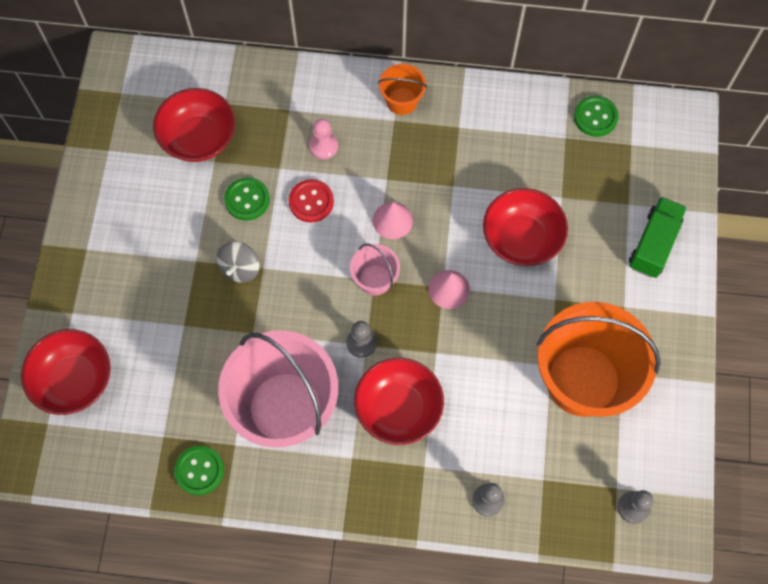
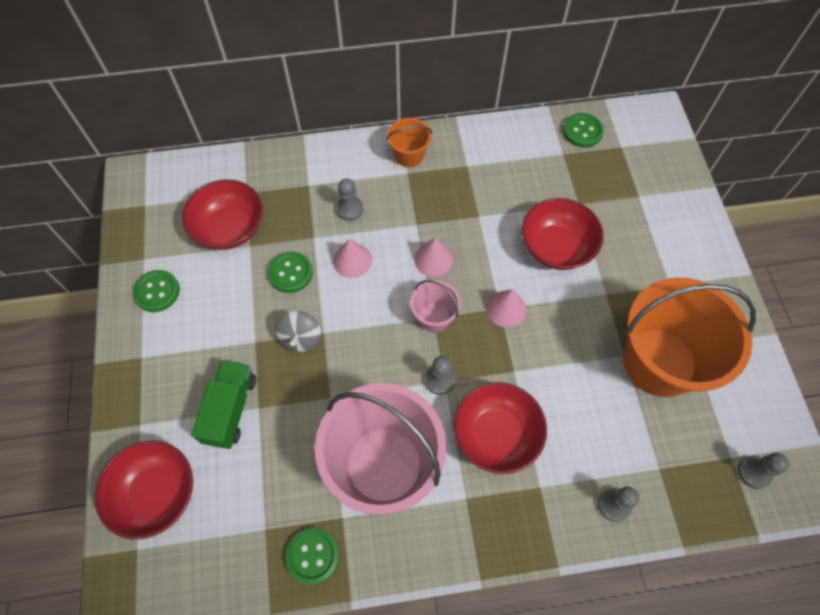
camera: 15 degrees left, 5 degrees down
red button [289,179,334,223] -> pink cone [333,239,372,278]
pink pawn [310,118,338,159] -> grey pawn [336,179,363,221]
green truck [629,197,687,278] -> green truck moved to [191,360,256,449]
none -> green button [133,270,180,312]

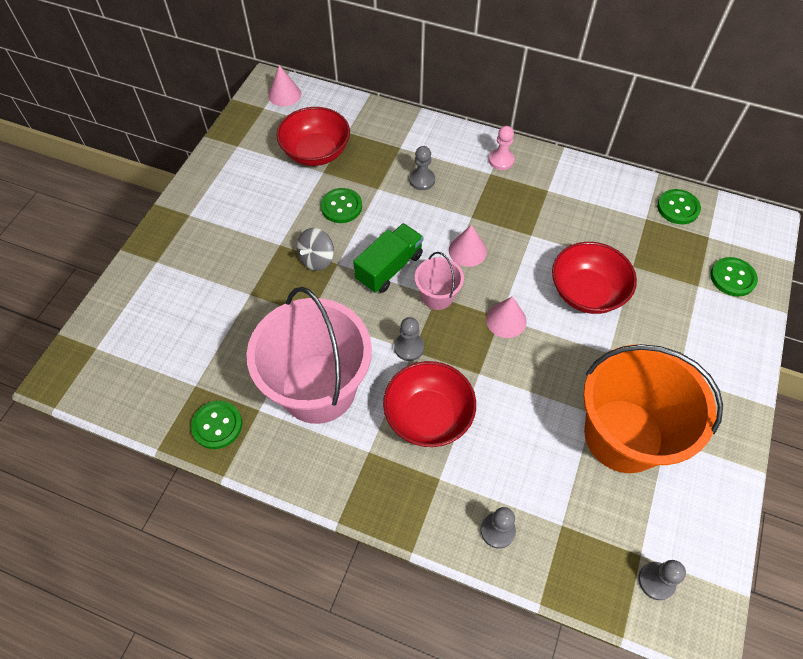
camera: 30 degrees right, 5 degrees down
red bowl [95,440,193,540] -> none
green button [133,270,180,312] -> green button moved to [710,257,758,297]
green truck [191,360,256,449] -> green truck moved to [353,223,423,293]
pink cone [333,239,372,278] -> pink cone moved to [268,65,301,107]
orange bucket [387,118,432,167] -> pink pawn [489,126,515,170]

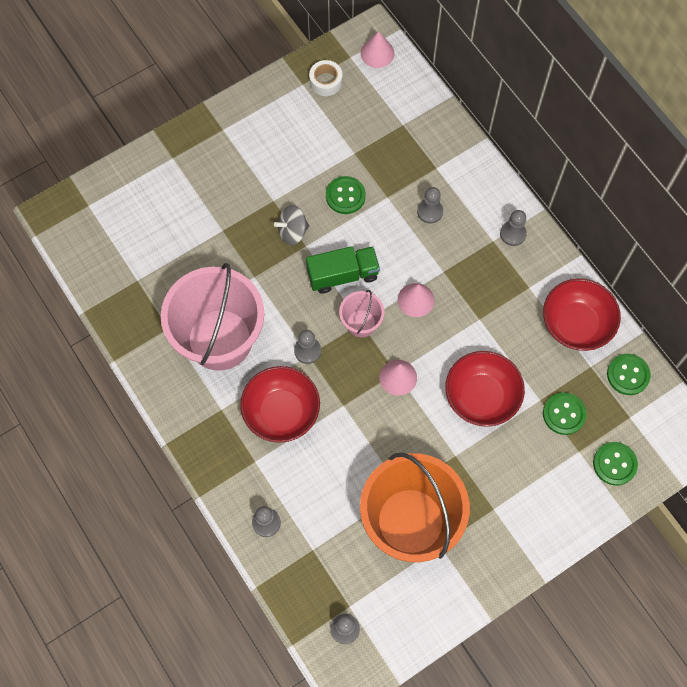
camera: 35 degrees right, 10 degrees up
green button [191,400,242,449] -> green button moved to [543,392,587,435]
red bowl [277,107,350,166] -> red bowl moved to [543,278,621,351]
pink pawn [489,126,515,170] -> grey pawn [500,210,527,246]
none -> white tape [309,60,342,96]

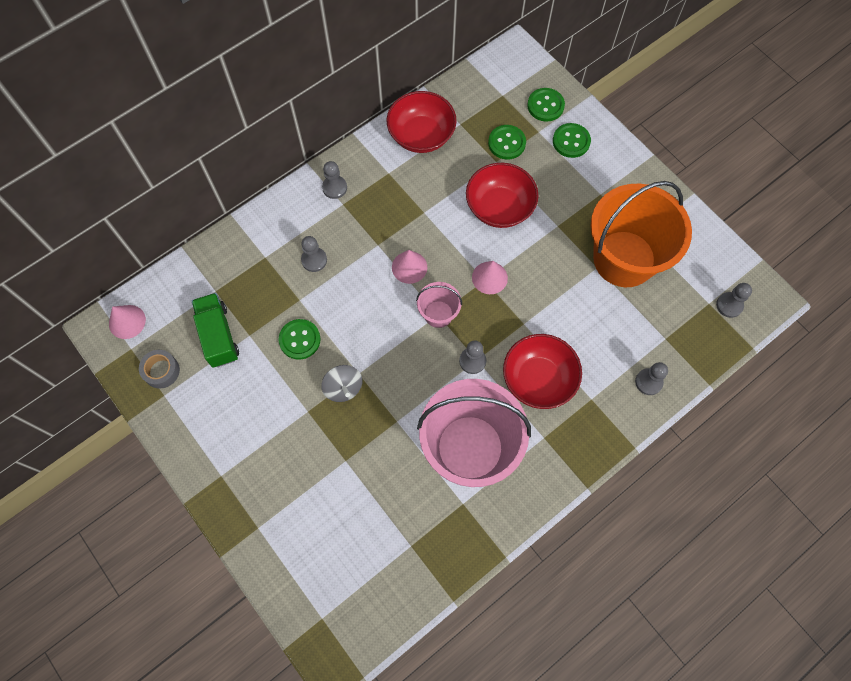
camera: 95 degrees left, 0 degrees up
green truck [306,246,380,294] -> green truck moved to [192,293,239,368]
white tape [309,60,342,96] -> grey tape [139,350,180,389]
green button [607,354,651,395] -> green button moved to [553,123,591,158]

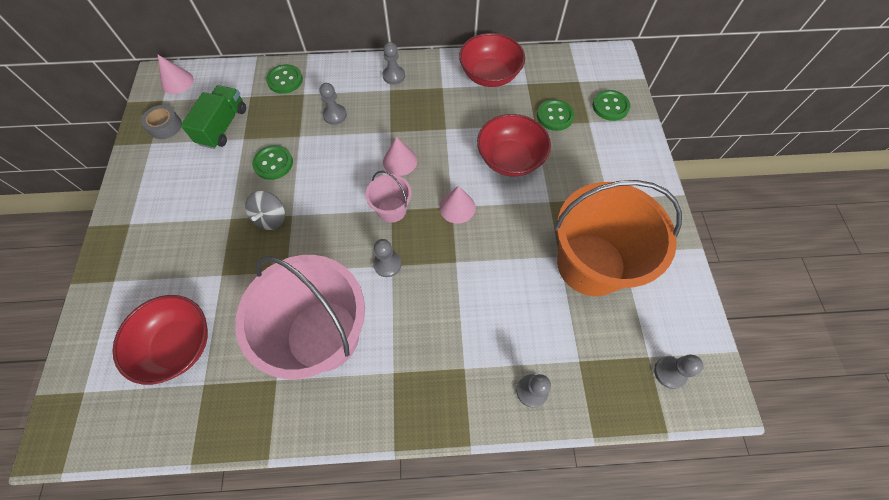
camera: 35 degrees right, 5 degrees down
red bowl [503,334,582,409] -> red bowl moved to [112,295,208,385]
green button [553,123,591,158] -> green button moved to [266,64,303,94]

